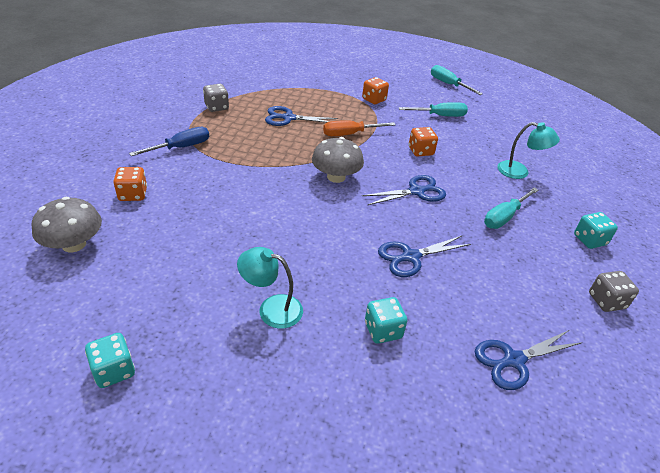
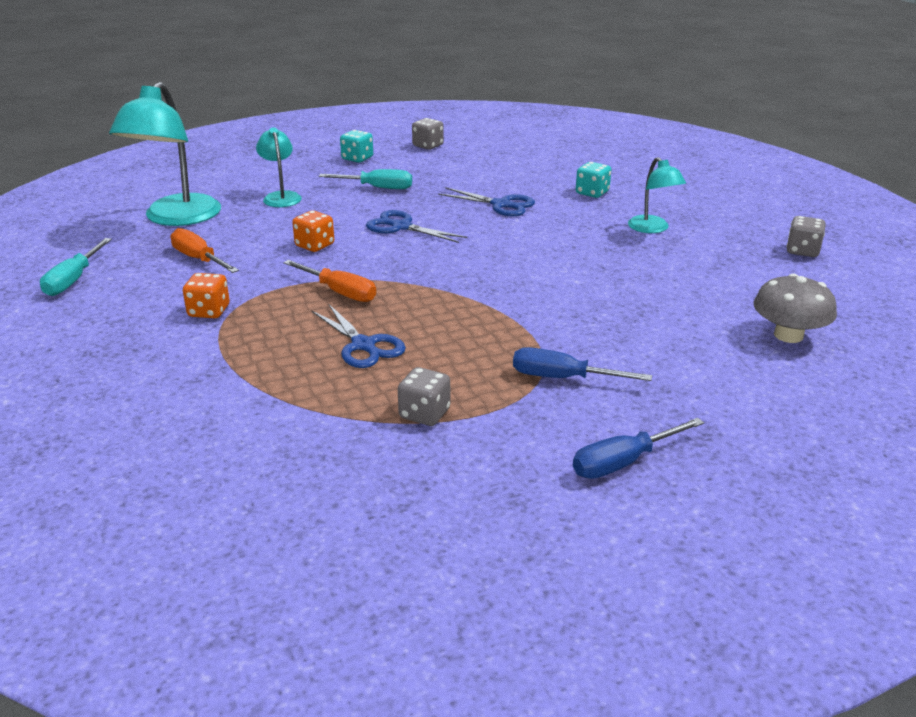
camera: 125 degrees left, 10 degrees down
turquoise dice [85,333,135,388] -> grey dice [786,216,826,257]
orange dice [113,167,147,201] -> none
grey mushroom [312,137,364,183] -> none
turquoise screwdriver [399,102,468,117] -> orange screwdriver [170,228,239,273]
blue scissors [475,330,582,390] -> none
none -> turquoise lamp [109,82,221,226]
none -> blue screwdriver [573,418,704,479]

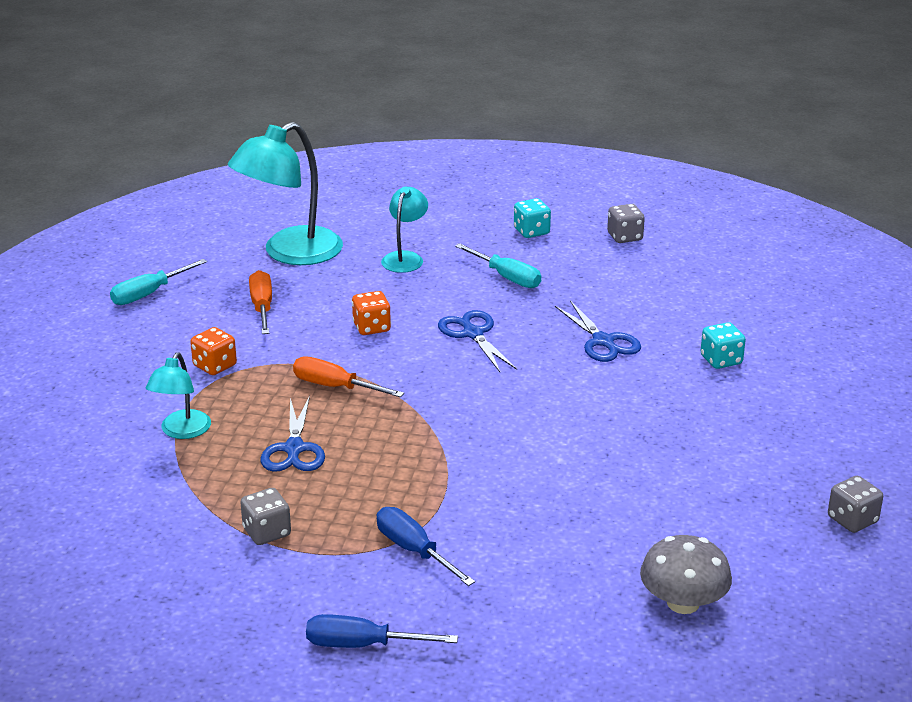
camera: 35 degrees right, 0 degrees up
orange screwdriver [283,260,376,302] -> orange screwdriver turned 135 degrees clockwise [293,357,404,397]
turquoise lamp [628,157,686,233] -> turquoise lamp moved to [146,352,211,439]

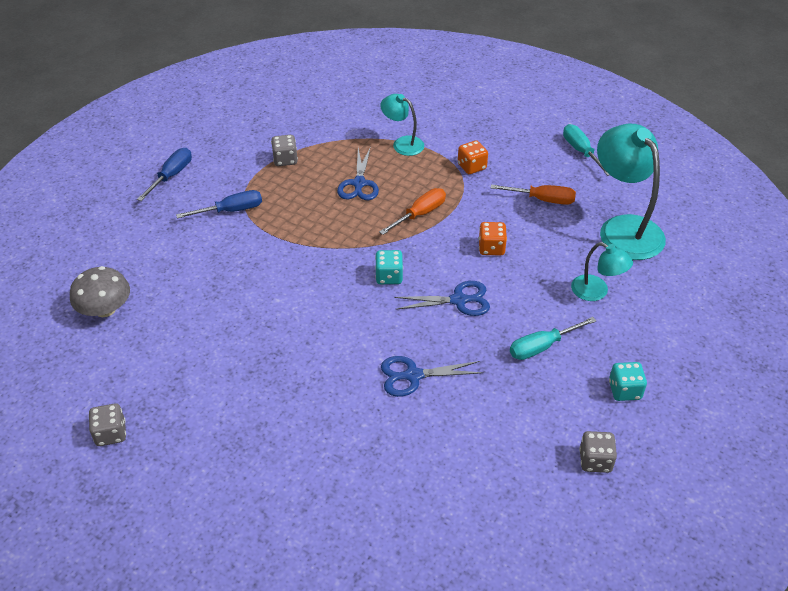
camera: 110 degrees right, 15 degrees up
blue scissors [261,396,325,472] -> blue scissors turned 105 degrees counterclockwise [337,146,379,200]
turquoise dice [701,322,746,369] -> turquoise dice moved to [375,250,403,284]

